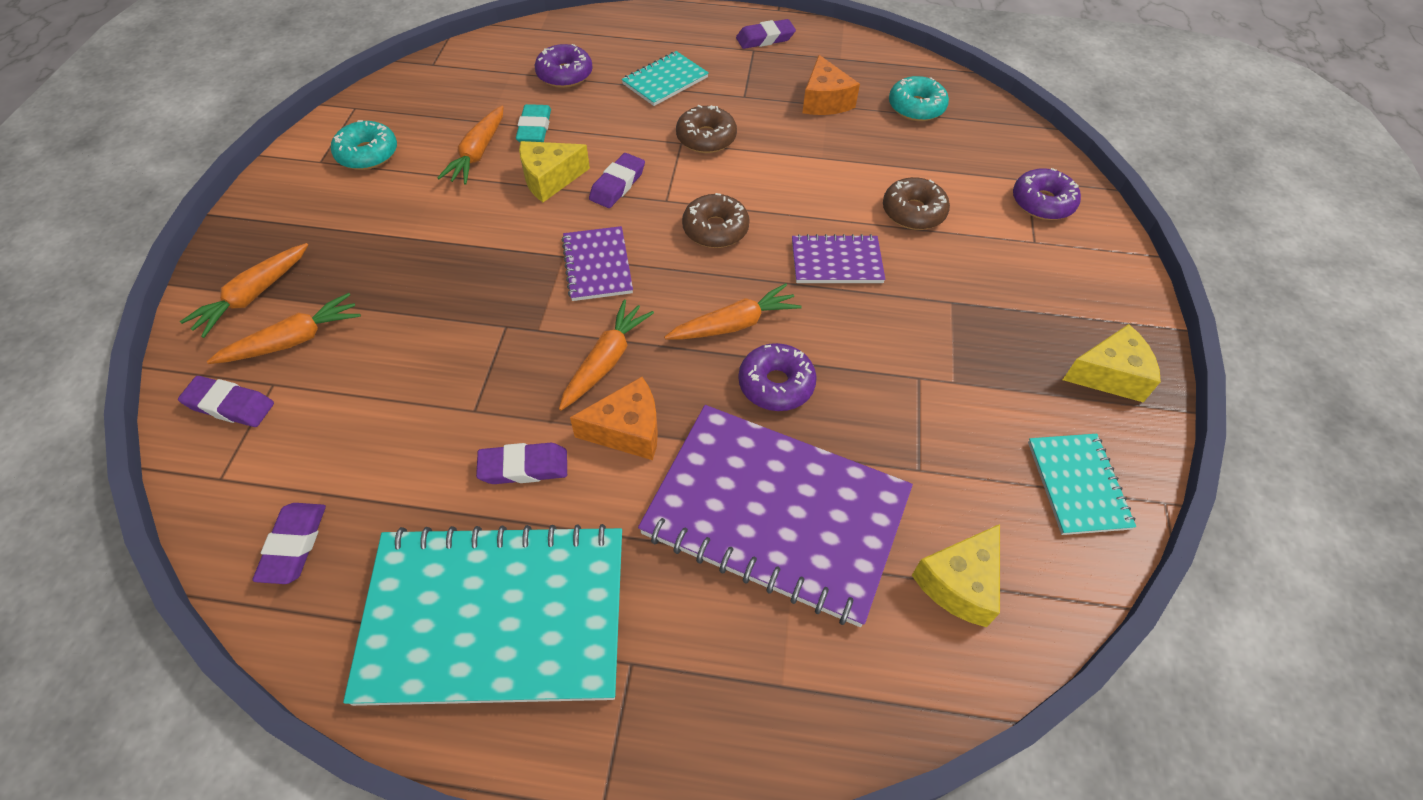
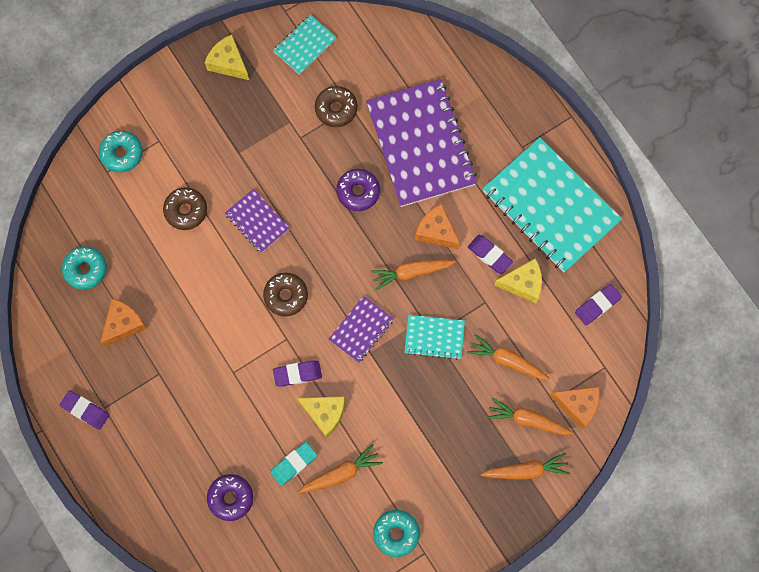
camera: 130 degrees left, 20 degrees up
purple eraser [178,376,274,427] -> orange cheese [550,386,600,429]
turquoise notebook [621,51,709,106] -> turquoise notebook moved to [404,315,465,360]
orange carrot [664,283,802,340] -> orange carrot moved to [467,334,550,380]
brown donut [676,105,737,153] -> brown donut moved to [315,86,358,127]
yellow cheese [912,524,1000,627] -> yellow cheese moved to [494,258,542,303]
purple donut [1013,168,1081,220] -> turquoise donut [99,131,143,173]

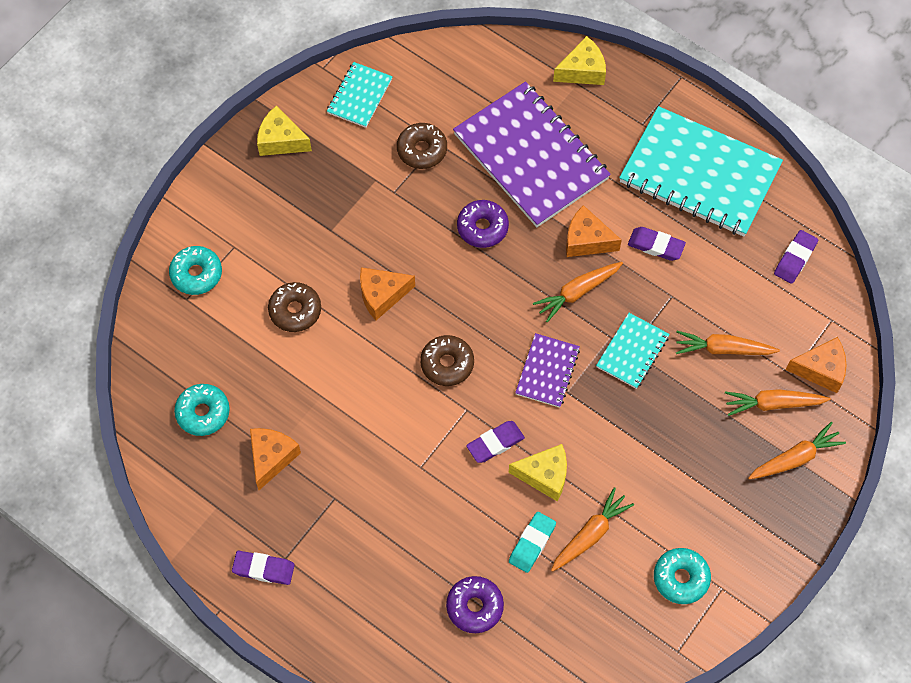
camera: 20 degrees left, 10 degrees down
purple notebook [225,189,290,253] -> orange cheese [360,267,415,320]
turquoise notebook [404,315,465,360] -> turquoise notebook turned 45 degrees counterclockwise [596,313,670,389]
yellow cheese [494,258,542,303] -> yellow cheese moved to [553,36,606,85]

